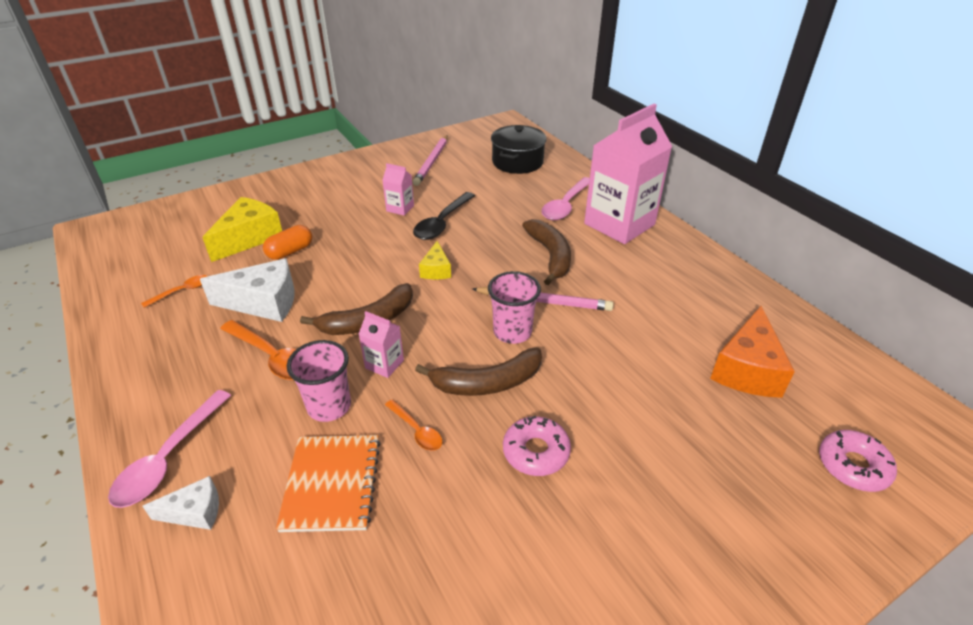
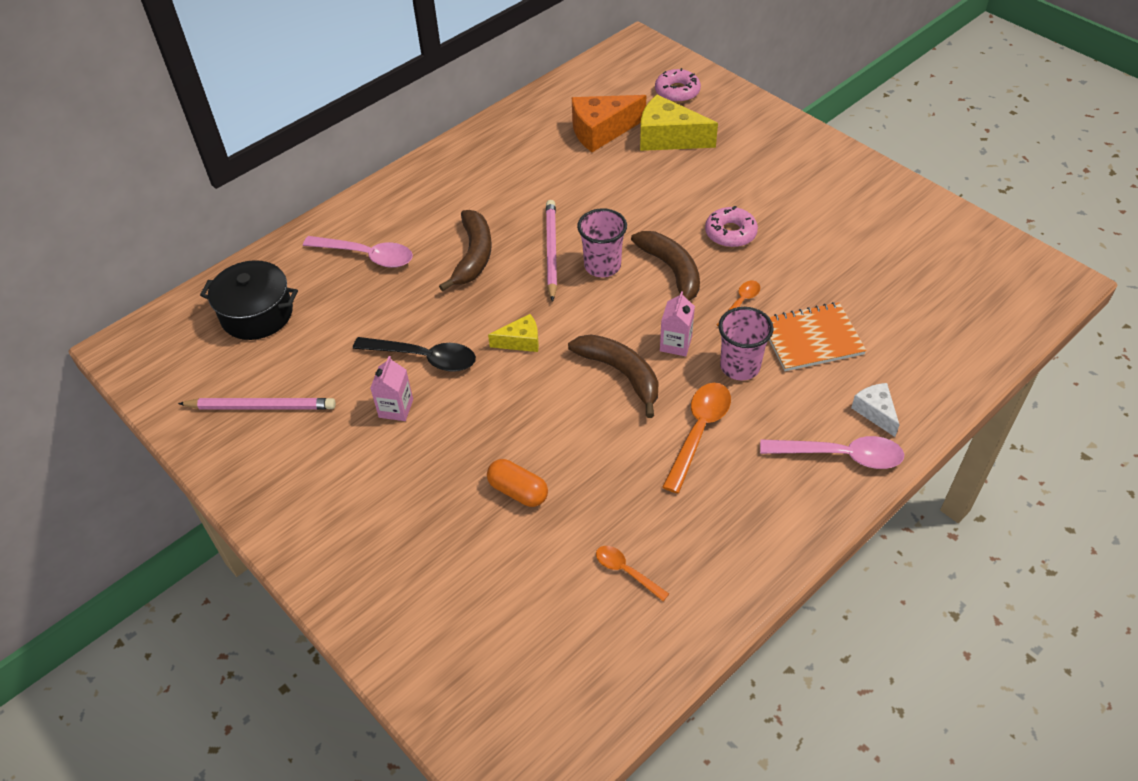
camera: 100 degrees left, 10 degrees up
white cheese [200,258,295,322] -> none
yellow cheese [202,197,282,262] -> yellow cheese moved to [640,95,718,151]
brown banana [522,219,571,285] -> brown banana turned 120 degrees clockwise [439,210,492,291]
pink carton [584,104,672,244] -> none
orange cheese [710,306,795,398] -> orange cheese turned 150 degrees clockwise [572,95,646,152]

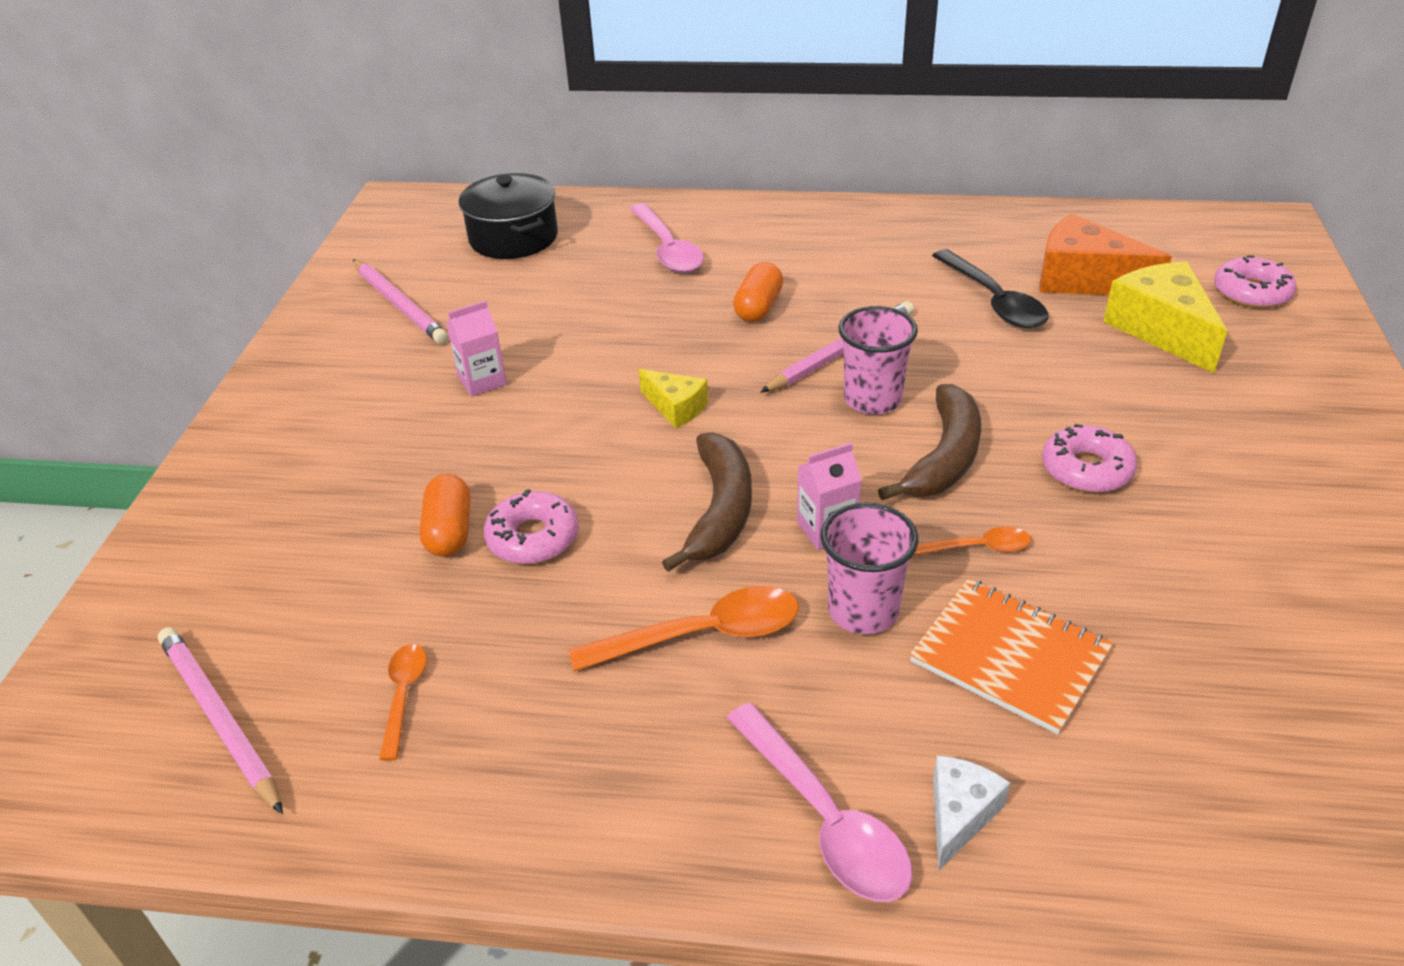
camera: 50 degrees right, 10 degrees down
black spoon [353,337,476,372] -> black spoon moved to [932,249,1048,328]
brown banana [439,210,492,291] -> orange capsule [733,262,783,322]
none -> pink pencil [158,627,283,814]
none -> pink donut [484,489,579,564]

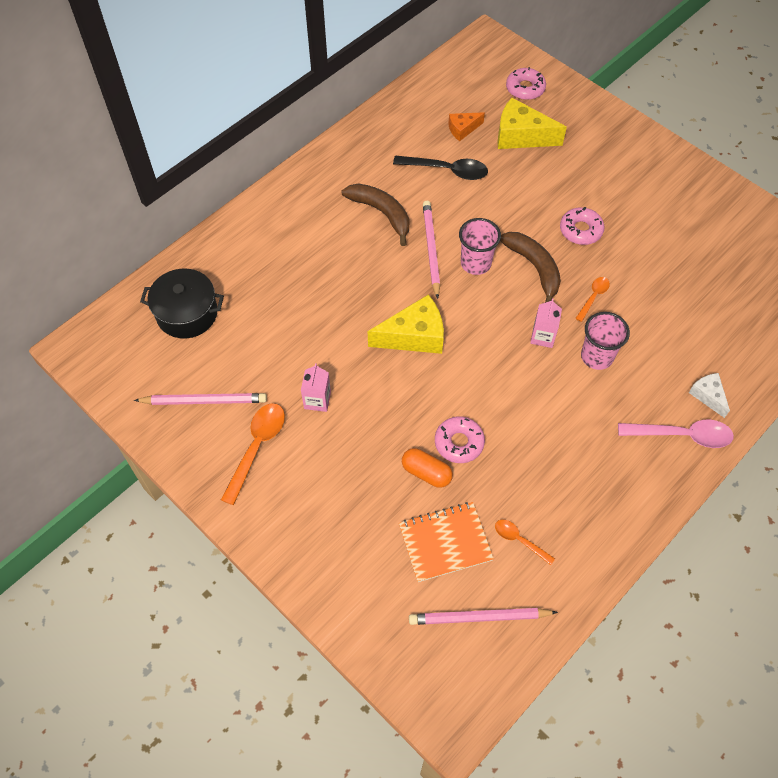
camera: 55 degrees left, 20 degrees up
orange spoon [569,586,799,671] -> orange spoon moved to [221,403,285,505]
pink spoon [630,203,704,273] -> none
yellow cheese [639,369,708,428] -> yellow cheese [368,294,444,354], size x1.81
brown banana [662,432,752,572] -> brown banana moved to [341,184,410,246]
orange capsule [733,262,783,322] -> none
orange notebook [910,579,1113,734] -> orange notebook moved to [399,502,494,582]
orange cheese [1040,214,1172,295] -> orange cheese [448,112,485,141], size x0.55

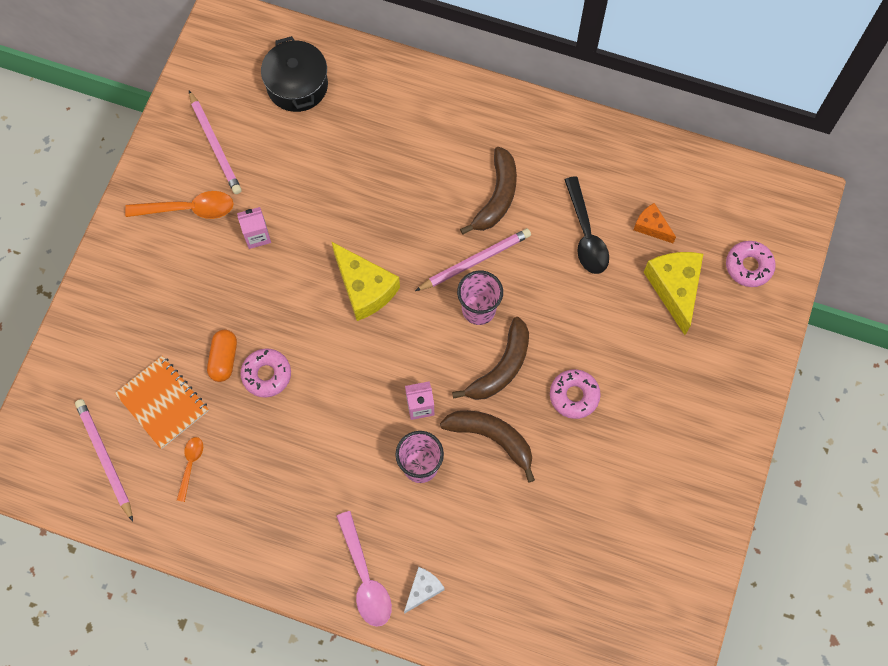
camera: 65 degrees right, 10 degrees up
orange spoon [575,277,610,322] -> brown banana [440,410,535,482]

